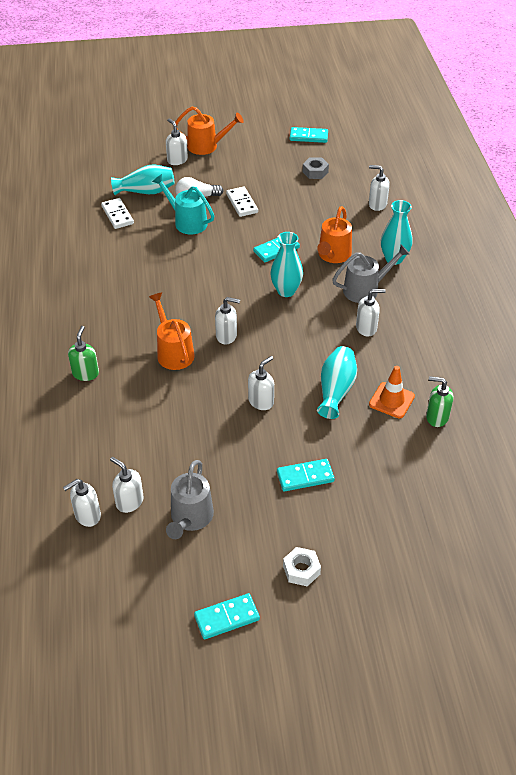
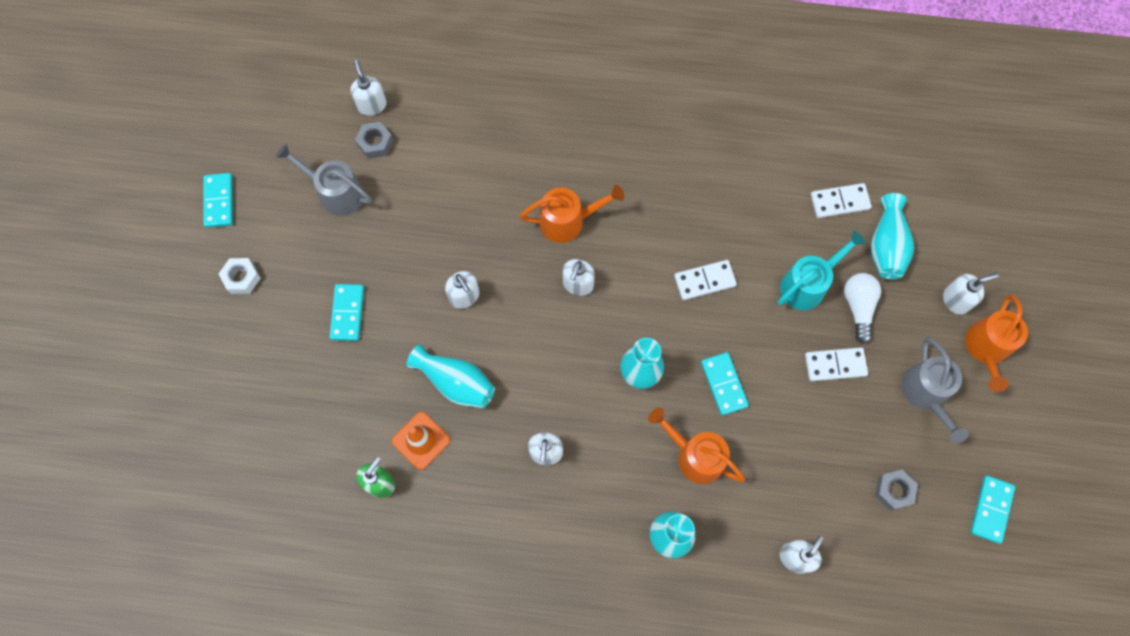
camera: 105 degrees right, 25 degrees up
green soap dispenser [68,326,99,381] -> none
white soap dispenser [110,457,144,513] -> grey nut [355,122,393,159]
grey watering can [332,244,410,303] -> grey watering can moved to [902,337,968,443]
none -> white domino [674,260,737,300]

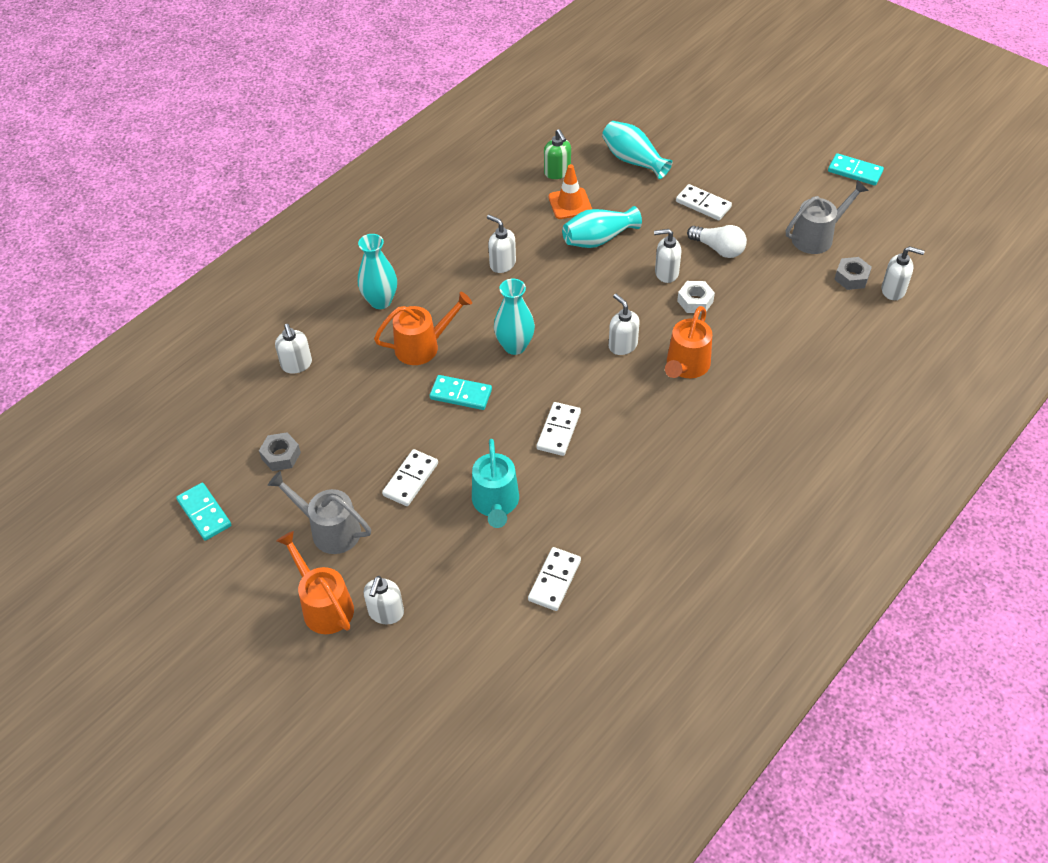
camera: 125 degrees right, 20 degrees down
white nut [219,258,261,294] -> white nut moved to [677,281,715,313]
turquoise domino [329,284,364,341] -> white domino [676,184,732,221]
white light bulb [844,273,881,344] -> white light bulb moved to [687,225,747,258]
turquoise vase [871,193,914,279] -> turquoise vase moved to [602,121,672,179]

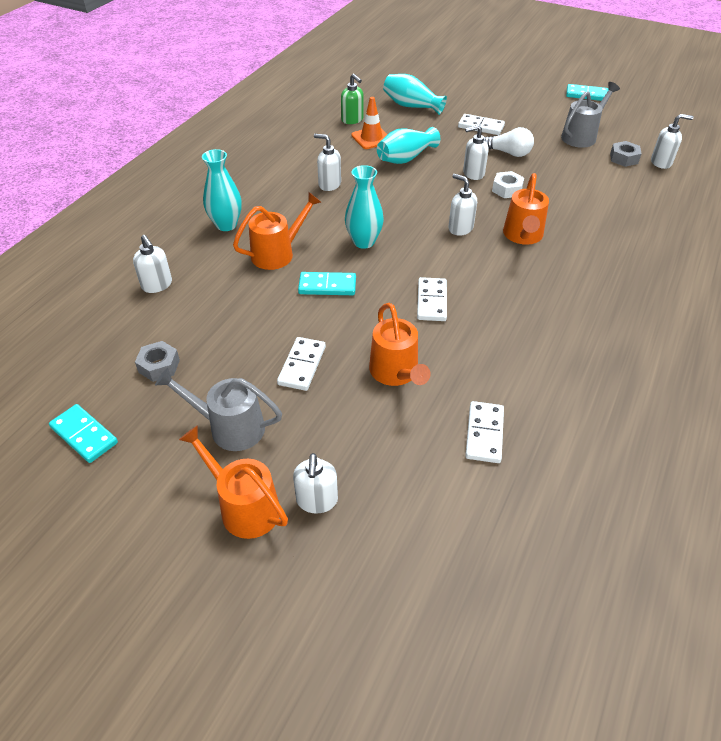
camera: 15 degrees left, 5 degrees down
turquoise watering can [472,439,519,528] -> orange watering can [369,303,431,386]

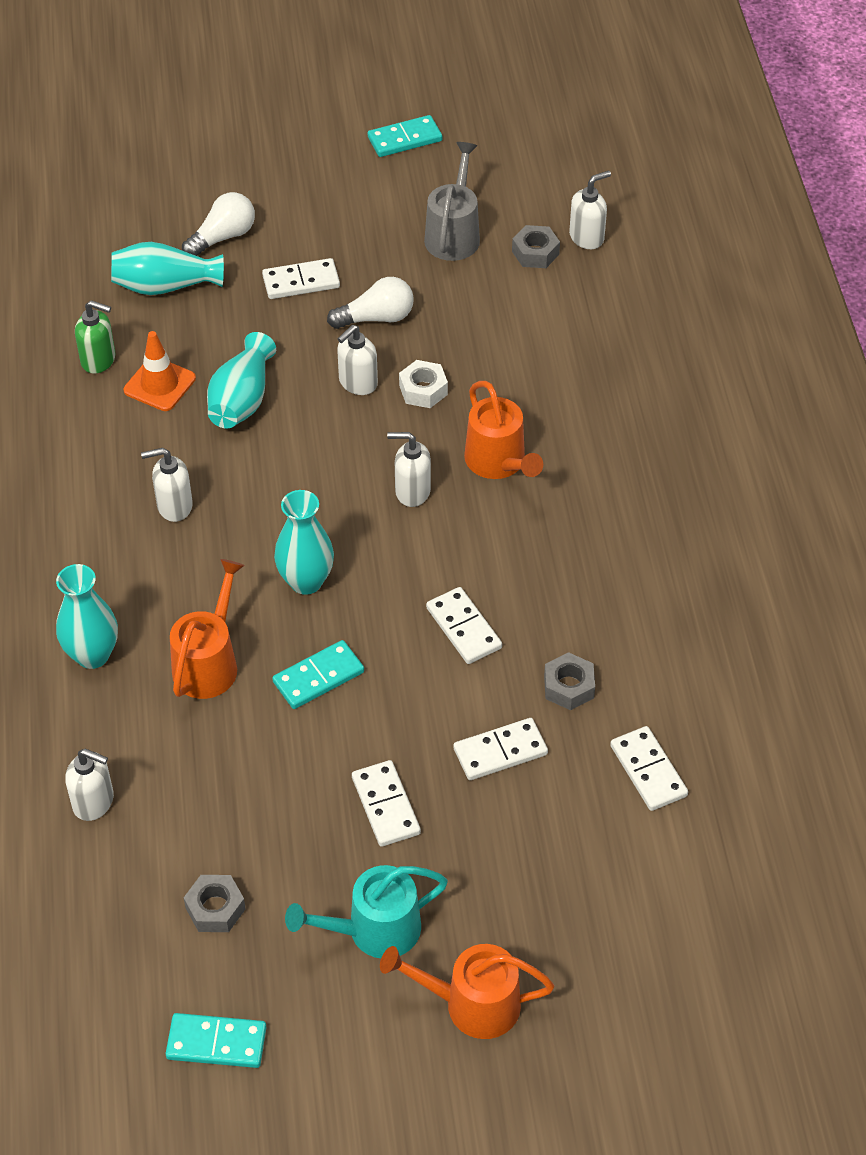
camera: 35 degrees left, 5 degrees up
grey watering can [155,368,282,451] -> turquoise watering can [285,865,448,958]
white soap dispenser [293,453,338,514] -> none
orange watering can [369,303,431,386] -> white domino [453,718,548,780]
none -> white light bulb [182,192,255,256]
none -> grey nut [544,652,595,710]

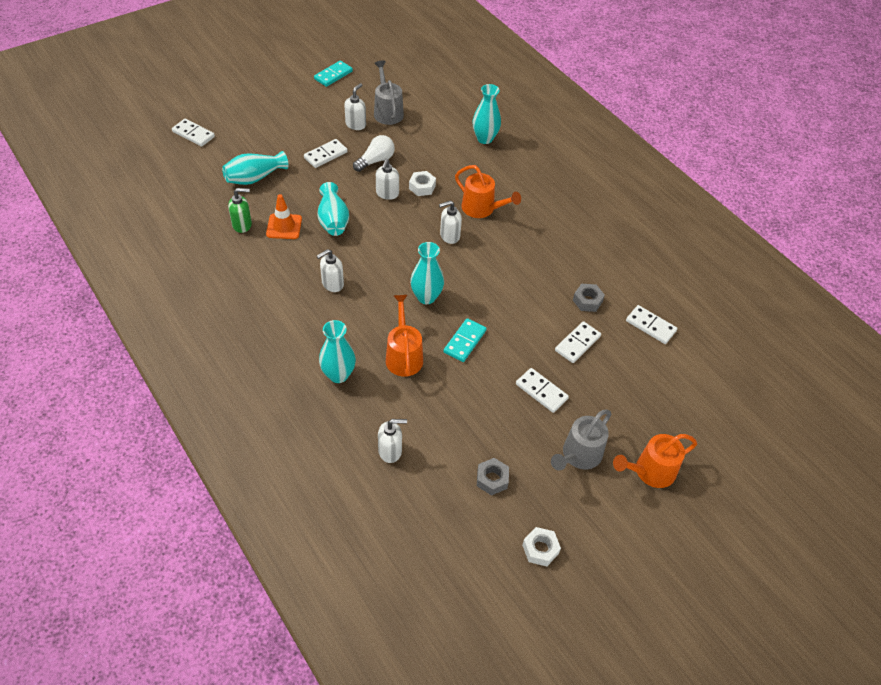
camera: 30 degrees left, 0 degrees up
turquoise domino [165,1013,266,1068] -> white nut [522,527,561,567]
white light bulb [182,192,255,256] -> none
turquoise watering can [285,865,448,958] -> grey watering can [551,409,611,471]
white domino [426,587,502,664] -> white domino moved to [172,119,215,147]
grey nut [512,225,560,268] -> none
white soap dispenser [569,170,611,249] -> white soap dispenser moved to [344,83,366,130]
none -> turquoise vase [472,84,501,144]

